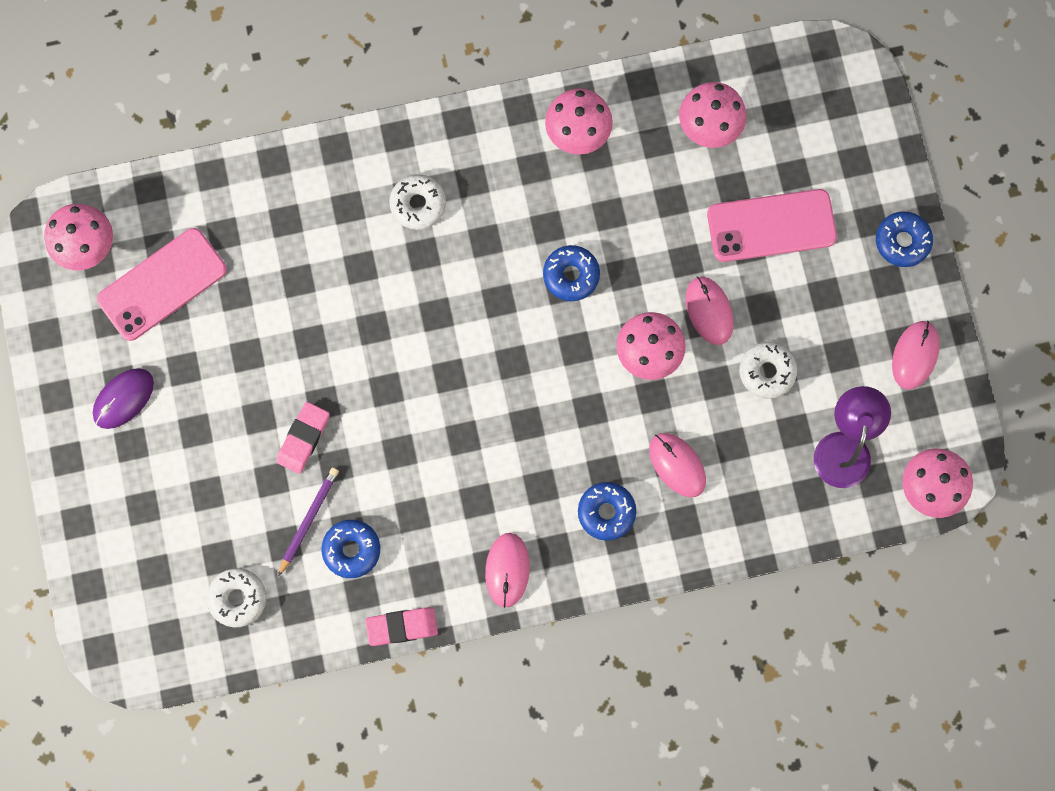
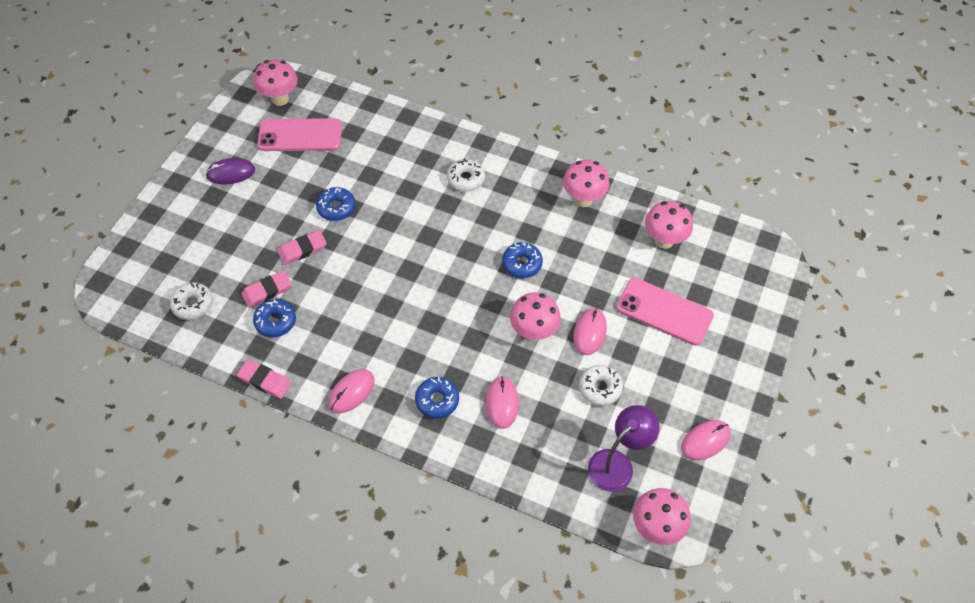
camera: 35 degrees right, 20 degrees down
purple pencil [278,467,339,577] -> pink eraser [242,270,292,308]
blue donut [876,212,933,267] -> blue donut moved to [316,187,355,221]

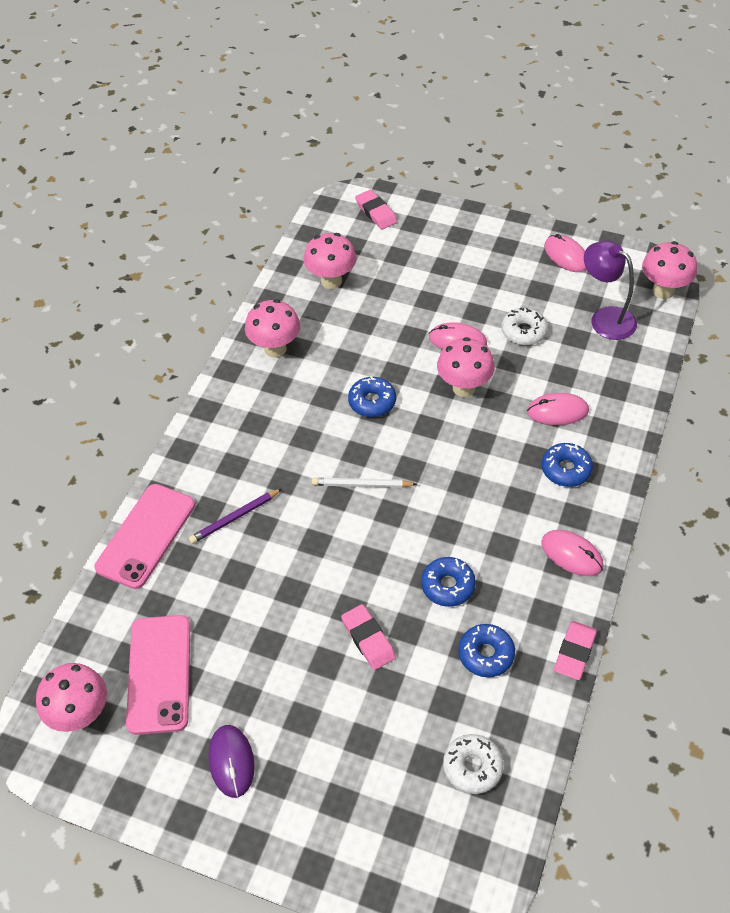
camera: 90 degrees left, 5 degrees down
pink eraser [242,270,292,308] -> pink eraser moved to [355,190,397,229]
blue donut [316,187,355,221] -> blue donut moved to [421,557,476,607]
white donut [447,159,485,192] -> none
pink phone [616,278,714,346] -> pink phone moved to [94,484,195,589]
none -> purple pencil [189,489,282,544]
none -> white pencil [312,478,417,488]

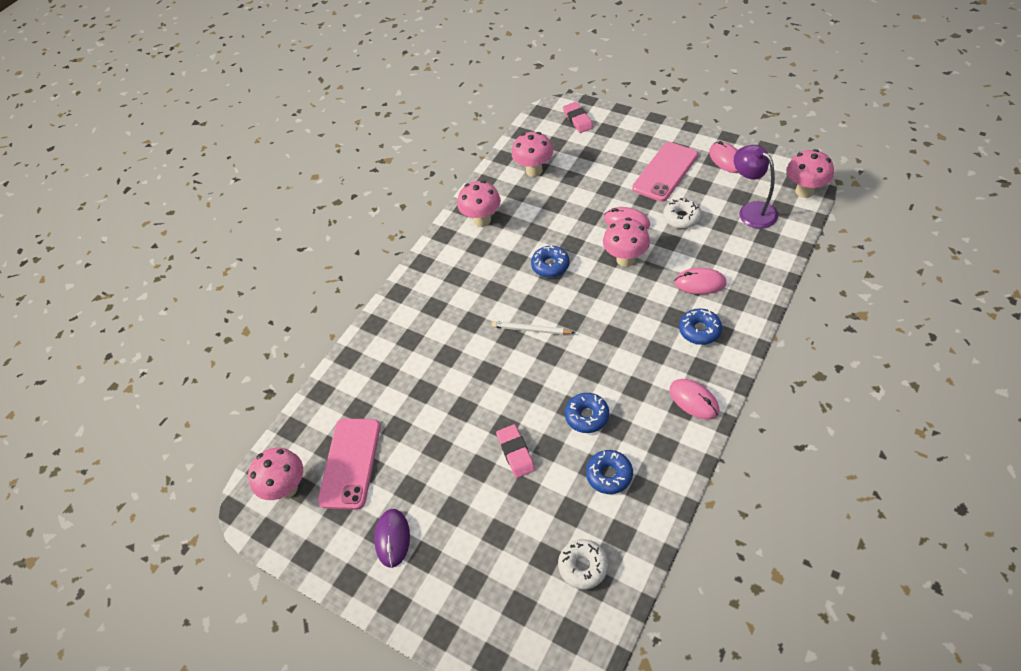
camera: 15 degrees right, 0 degrees up
pink phone [94,484,195,589] -> pink phone moved to [632,142,698,202]
purple pencil [189,489,282,544] -> none
pink eraser [554,621,597,680] -> none

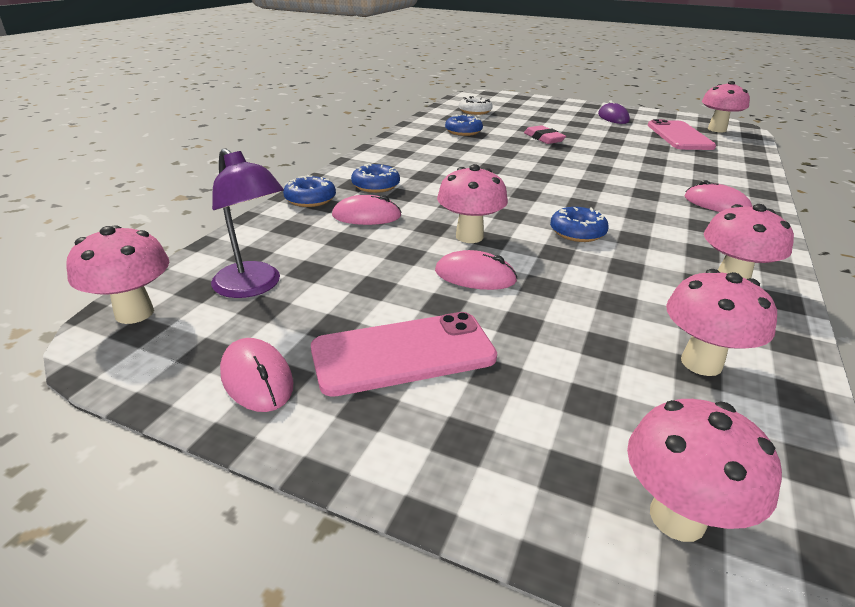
camera: 165 degrees right, 20 degrees down
white pencil [492,321,575,335] -> none
pink eraser [563,102,593,133] -> pink mushroom [627,399,782,542]
blue donut [565,393,609,433] -> blue donut moved to [283,175,336,207]
pink phone [632,142,698,202] -> pink phone turned 45 degrees clockwise [311,312,497,397]
white donut [663,198,702,229] -> none
pink mouse [669,379,719,420] -> pink mouse moved to [685,180,752,212]

